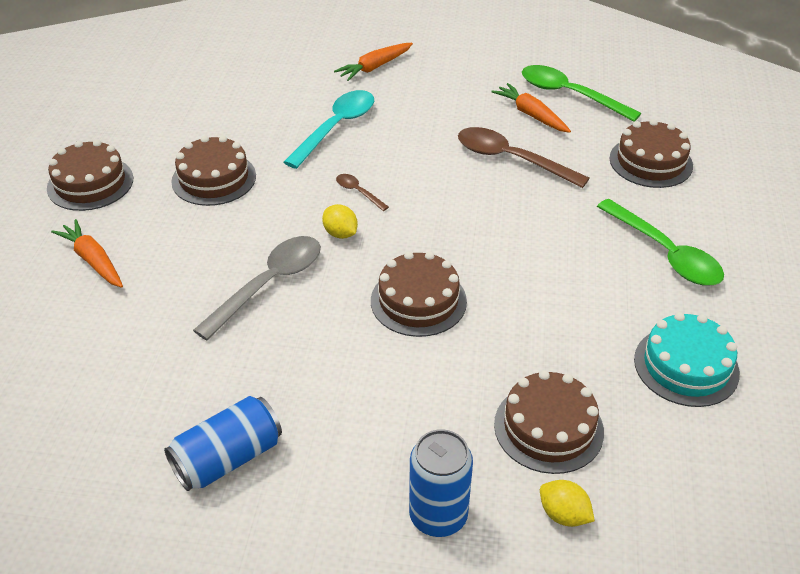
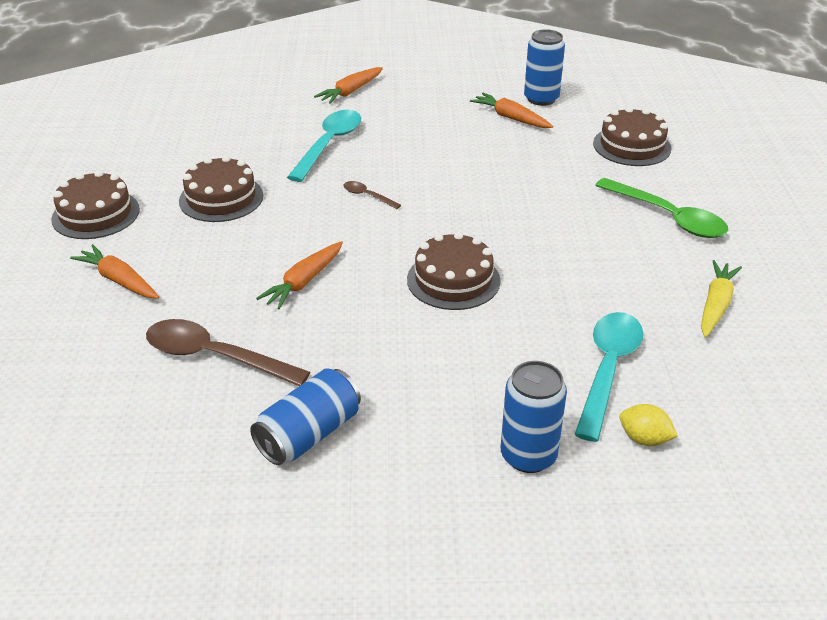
camera: 10 degrees left, 5 degrees down
grey spoon [193,236,321,340] -> orange carrot [256,241,343,309]
yellow lemon [322,204,358,239] -> none
brown spoon [458,127,590,188] -> brown spoon moved to [146,319,310,386]
brown cake [494,370,604,474] -> turquoise spoon [574,312,643,442]
green spoon [522,65,641,122] -> blue can [524,29,565,106]
turquoise cake [634,312,740,407] -> yellow carrot [701,260,742,337]

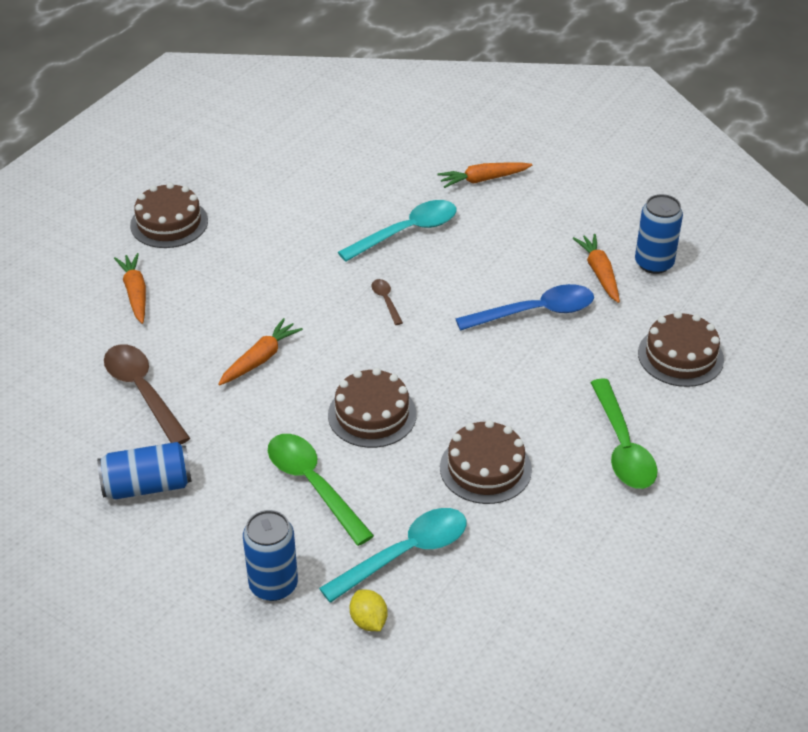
camera: 35 degrees right, 5 degrees up
brown cake [179,155,263,222] -> brown cake moved to [440,420,532,504]
orange carrot [256,241,343,309] -> orange carrot turned 150 degrees clockwise [218,318,303,386]
yellow carrot [701,260,742,337] -> none
none -> green spoon [268,434,374,546]
none -> blue spoon [456,284,594,331]

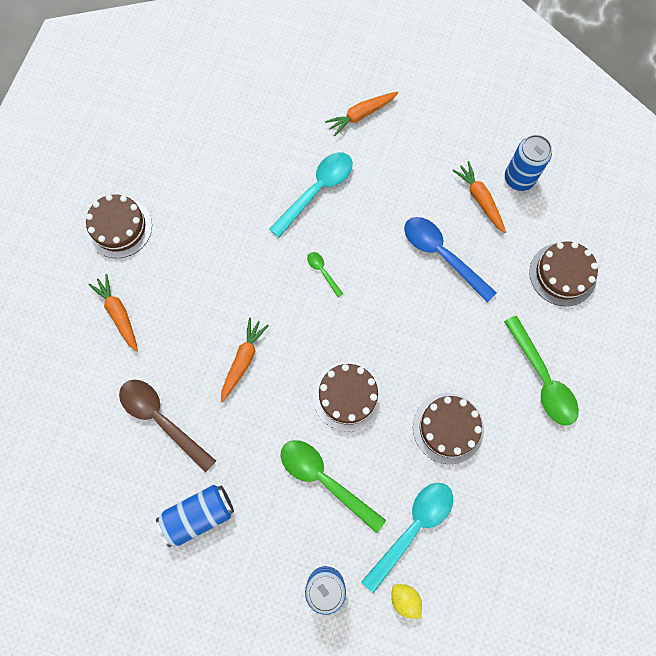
camera: 15 degrees left, 30 degrees up
brown spoon [371,279,403,325] -> green spoon [307,252,343,297]
blue spoon [456,284,594,331] -> blue spoon turned 105 degrees counterclockwise [404,217,497,303]

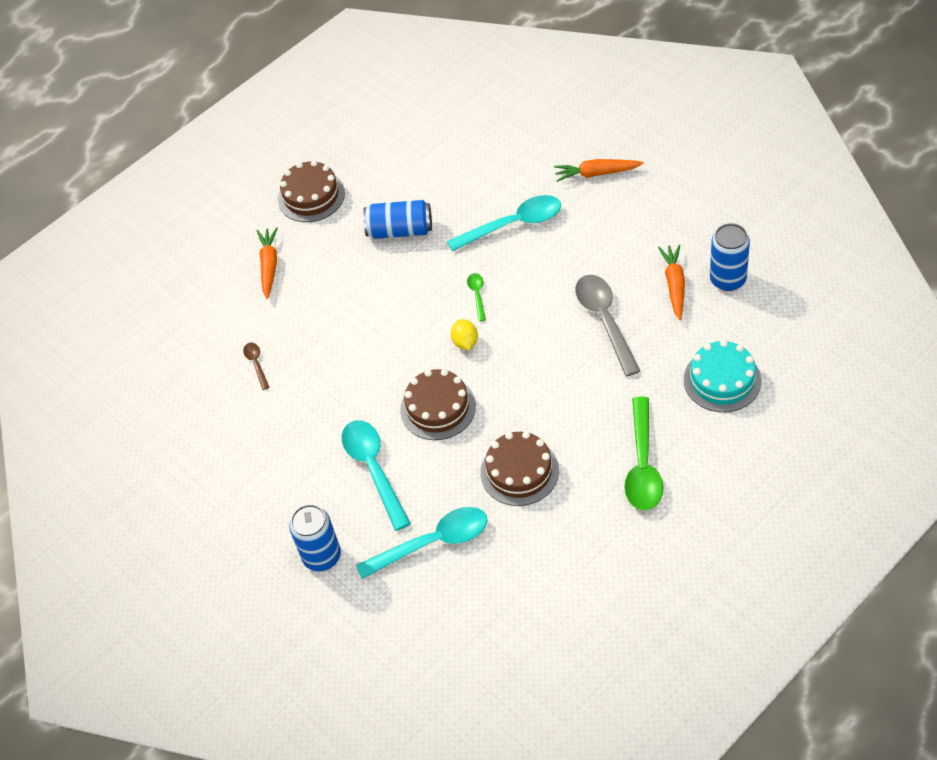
camera: 35 degrees right, 20 degrees down
brown spoon [119,380,216,473] -> brown spoon [243,343,269,390], size x0.47
blue can [156,485,234,547] -> blue can moved to [363,200,432,239]
orange carrot [221,318,269,402] -> none
green spoon [281,440,386,533] -> turquoise spoon [342,420,411,531]
yellow lemon [391,584,422,619] -> yellow lemon moved to [451,319,478,350]
blue spoon [404,217,497,303] -> grey spoon [575,275,640,377]
brown cake [529,242,598,306] -> turquoise cake [684,340,761,412]

